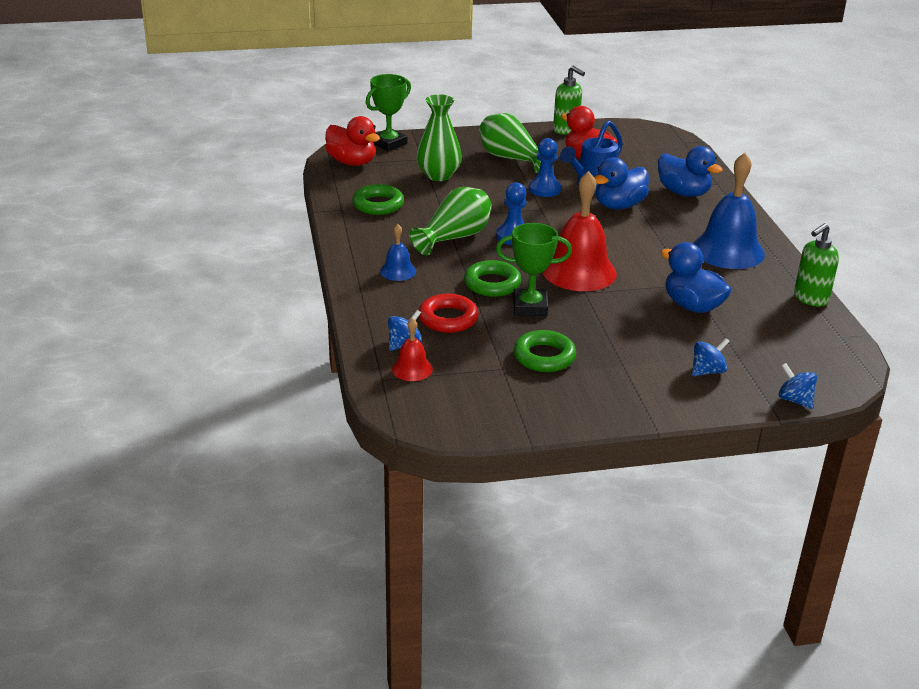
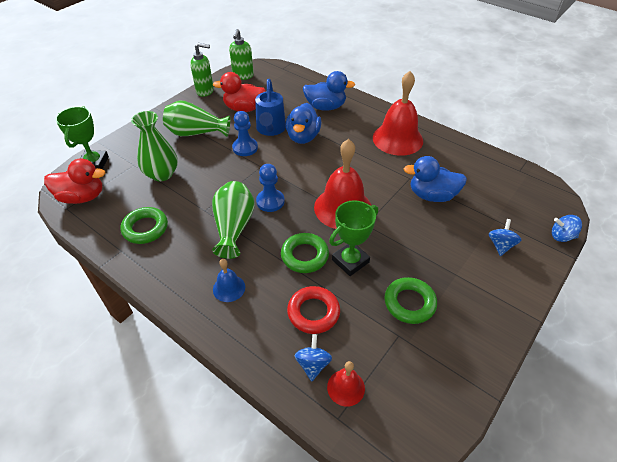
camera: 40 degrees left, 15 degrees up
blue bell [693,153,765,269] -> red bell [373,71,423,156]
green soap dispenser [794,223,839,307] -> green soap dispenser moved to [229,29,254,80]

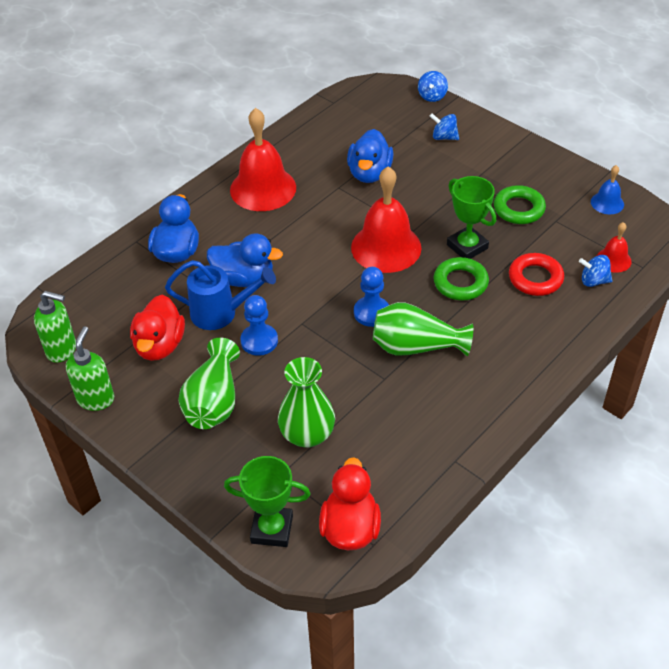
camera: 85 degrees left, 0 degrees up
green ring [120,207,168,244] -> none
blue bell [213,259,245,302] -> blue bell moved to [591,165,624,214]

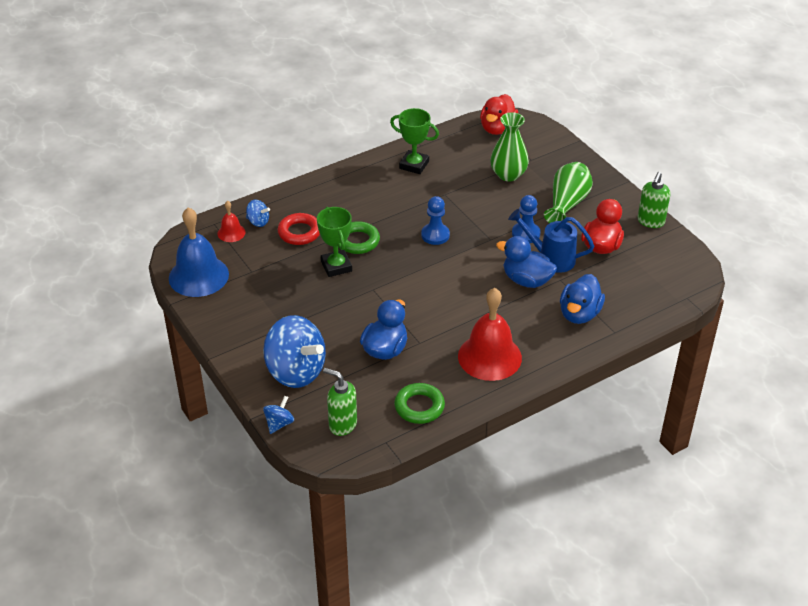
camera: 165 degrees left, 5 degrees down
green soap dispenser [34,291,76,363] -> green soap dispenser moved to [323,368,357,436]
green trophy [224,456,311,547] -> green trophy moved to [390,108,439,174]
red bell [351,166,421,273] -> none
green vase [373,302,473,356] -> none
blue spinning top [430,113,459,140] -> blue spinning top [263,315,326,388], size x2.25
green ring [494,185,546,224] -> green ring moved to [394,383,445,424]
blue bell [591,165,624,214] -> blue bell [169,207,229,297], size x2.06

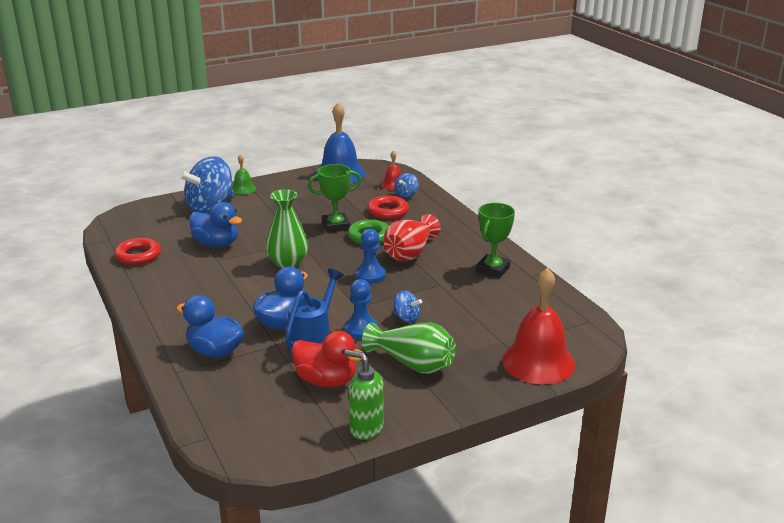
camera: 95 degrees right, 15 degrees down
blue spinning top [263,396,294,434] -> blue spinning top moved to [393,291,422,323]
green soap dispenser [323,368,357,436] -> none
green ring [394,383,445,424] -> red ring [114,238,161,265]
red bell [458,288,522,381] -> red bell moved to [502,268,575,384]
red duck [480,94,518,135] -> none
green vase [490,112,529,182] -> green vase moved to [266,189,308,268]
none -> green bell [233,154,256,195]
none -> red vase [383,214,441,262]

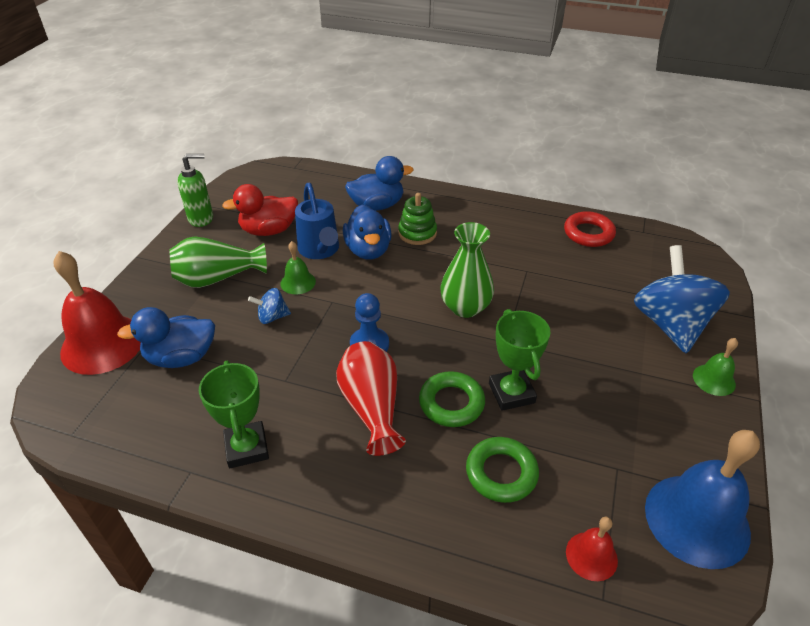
camera: 135 degrees right, 15 degrees up
blue duck [189,202,242,247] -> blue duck moved to [117,307,215,368]
green trophy [307,164,361,233] -> green trophy turned 45 degrees counterclockwise [489,309,550,411]
blue pawn [344,279,378,339] -> green bell [280,241,316,294]
red ring [367,195,409,219] -> green ring [466,437,539,503]
blue spinning top [395,173,419,198] -> none
none -> green stacking toy [398,193,437,245]

